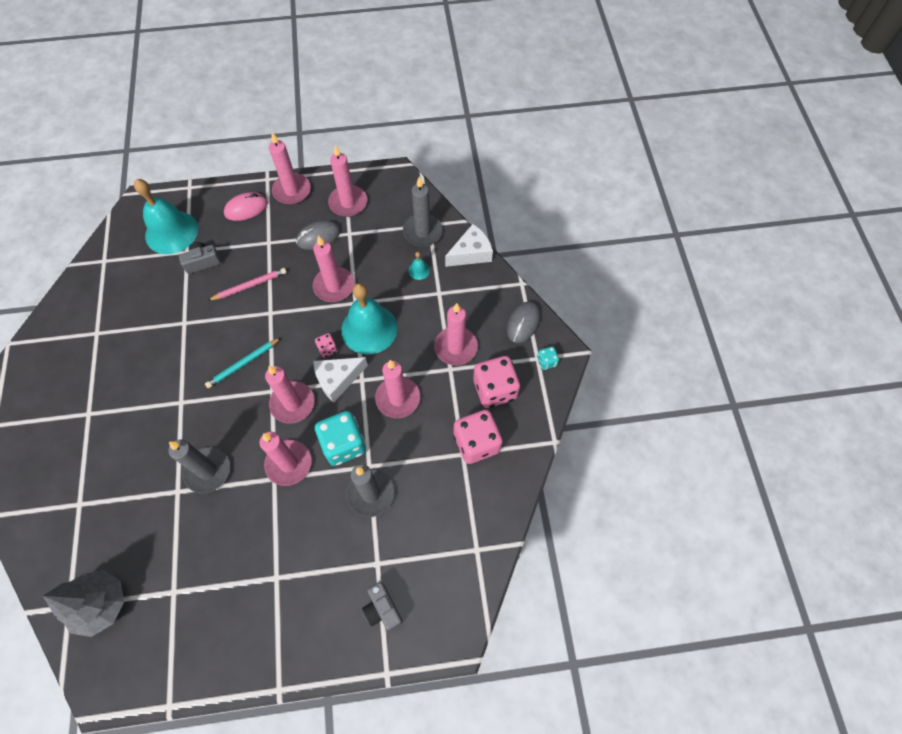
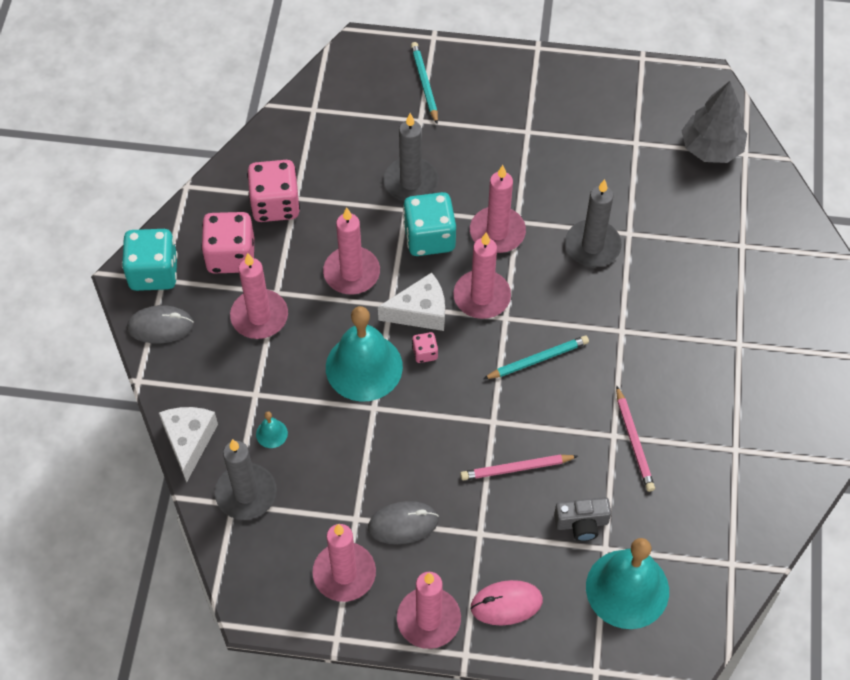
camera: 165 degrees left, 5 degrees down
pink candle [313,236,355,302] -> none
grey camera [362,582,403,631] -> turquoise pencil [411,42,438,124]
white cheese [445,224,493,267] -> white cheese turned 105 degrees clockwise [159,407,218,483]
grey mouse [507,301,540,343] -> grey mouse turned 45 degrees clockwise [127,305,194,344]
turquoise dice [537,346,559,370] -> turquoise dice [122,229,178,291], size x2.15
none -> pink pencil [616,385,655,492]

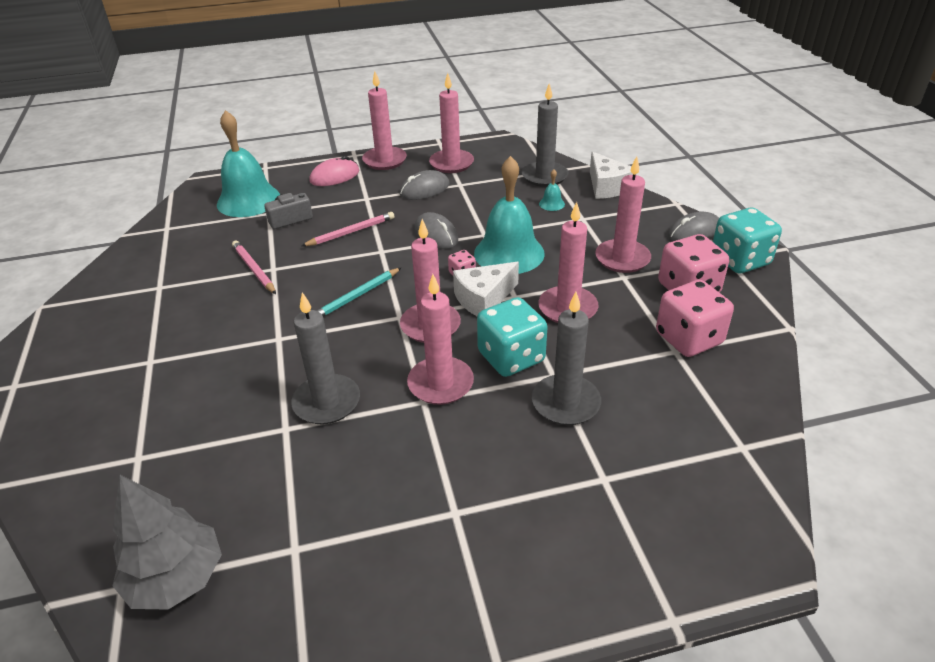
camera: 160 degrees right, 20 degrees down
turquoise pencil [411,42,438,124] -> none
none -> grey mouse [414,212,458,249]

